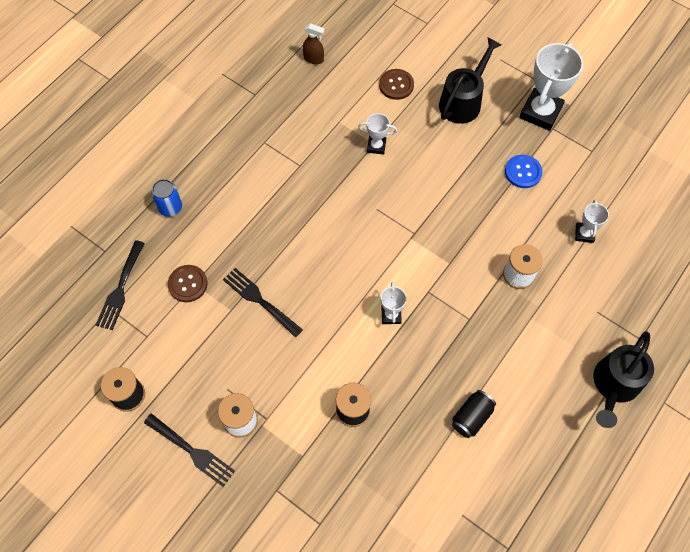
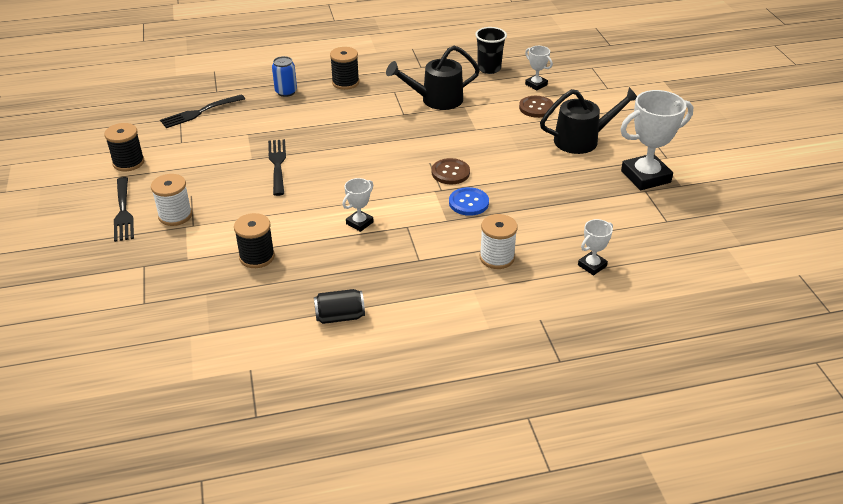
camera: 40 degrees right, 25 degrees down
brown button [168,265,207,302] -> brown button moved to [432,158,470,184]
brown spray bottle [303,23,325,64] -> black cup [475,27,507,74]
white trophy [358,113,397,155] -> white trophy moved to [525,46,553,90]
blue button [505,155,543,188] -> blue button moved to [449,187,489,216]
black watering can [593,331,654,428] -> black watering can moved to [386,45,480,110]
none -> black spool [330,47,359,90]

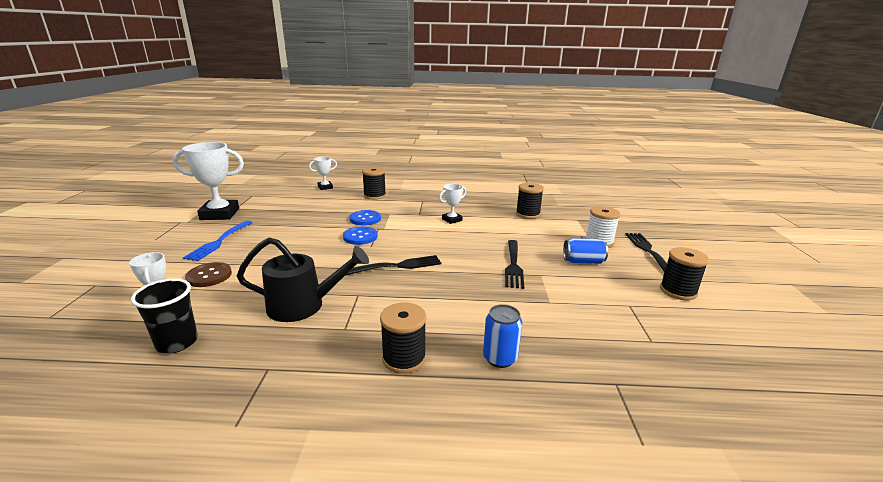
camera: 165 degrees left, 15 degrees down
black fork [160,94,245,128] -> black fork moved to [346,255,442,275]
black can [314,289,365,324] -> none
brown button [432,158,470,184] -> blue button [343,227,378,245]
white spool [480,214,518,269] -> black spool [362,167,386,200]
black watering can [540,87,637,154] -> blue fork [183,220,253,261]
none -> blue can [563,238,608,264]

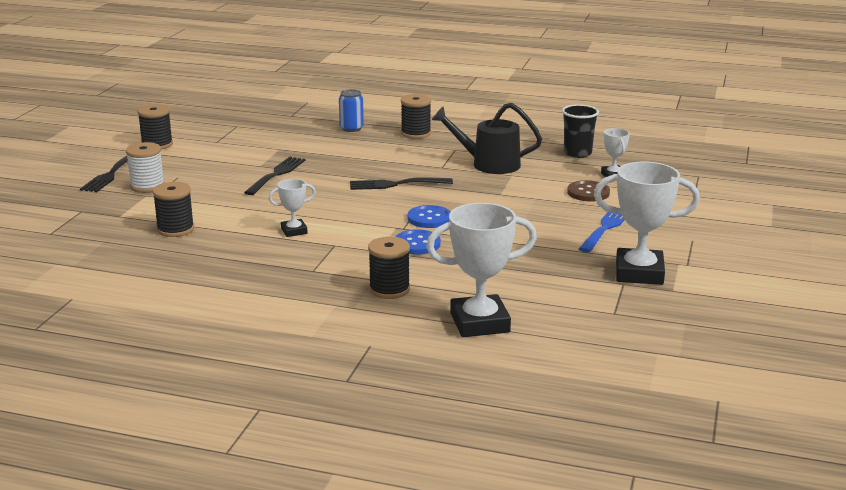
camera: 165 degrees left, 0 degrees up
white trophy [309,157,337,190] -> white trophy [426,203,537,337], size x1.96
blue can [563,238,608,264] -> none

